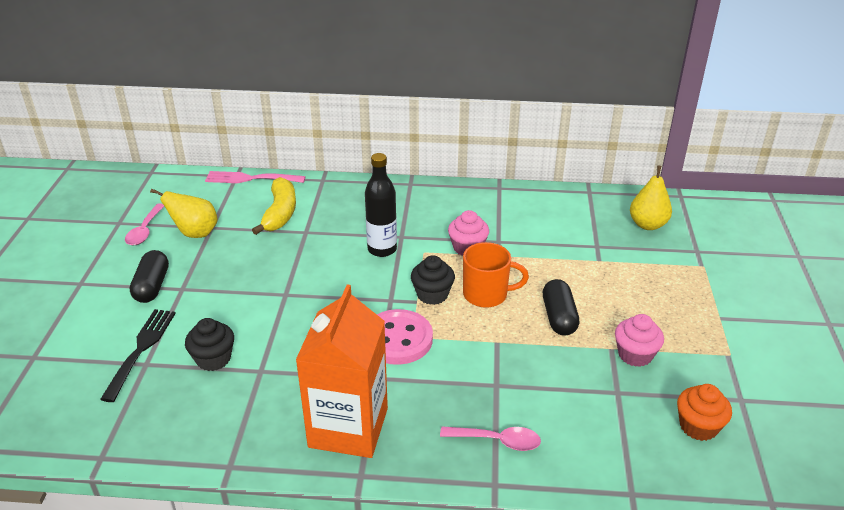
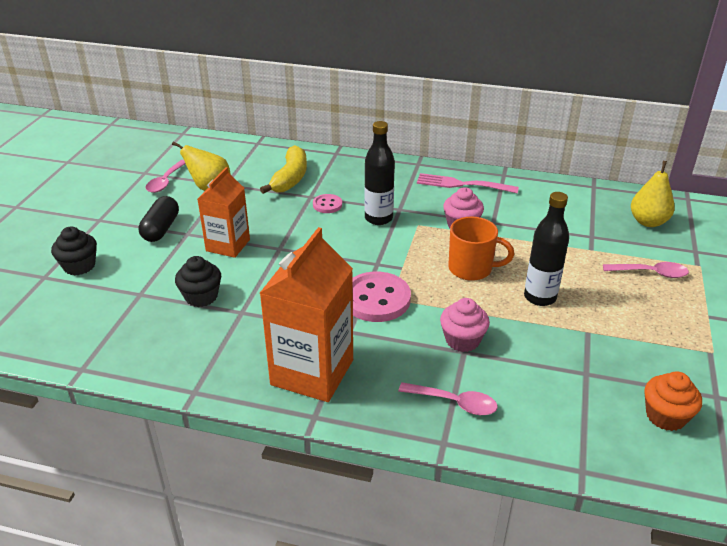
camera: 10 degrees right, 0 degrees up
black fork [100,309,176,402] -> none
pink fork [205,171,306,183] -> pink fork moved to [417,173,519,194]
black cupcake [411,255,455,305] -> black cupcake moved to [51,226,97,276]
black capsule [543,279,579,336] -> black bottle [524,192,569,306]
pink cupcake [615,314,664,367] -> pink cupcake moved to [440,298,490,352]
none -> orange carton [198,167,250,258]
none -> pink button [313,194,342,213]
none -> pink spoon [603,262,689,278]

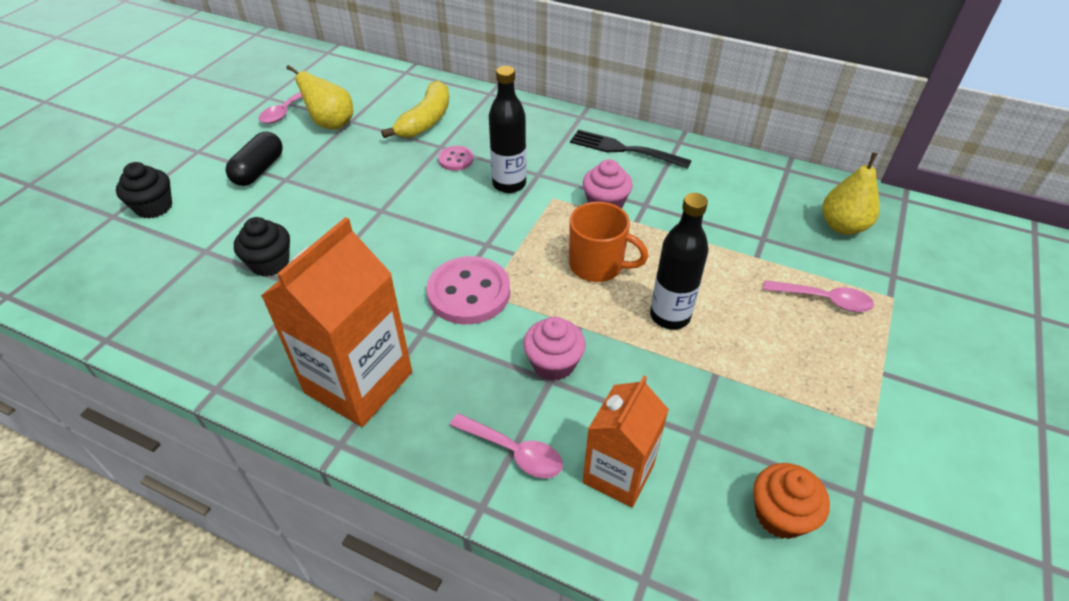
camera: 10 degrees right, 10 degrees up
orange carton [198,167,250,258] -> orange carton moved to [583,376,669,508]
pink fork [417,173,519,194] -> black fork [570,130,692,169]

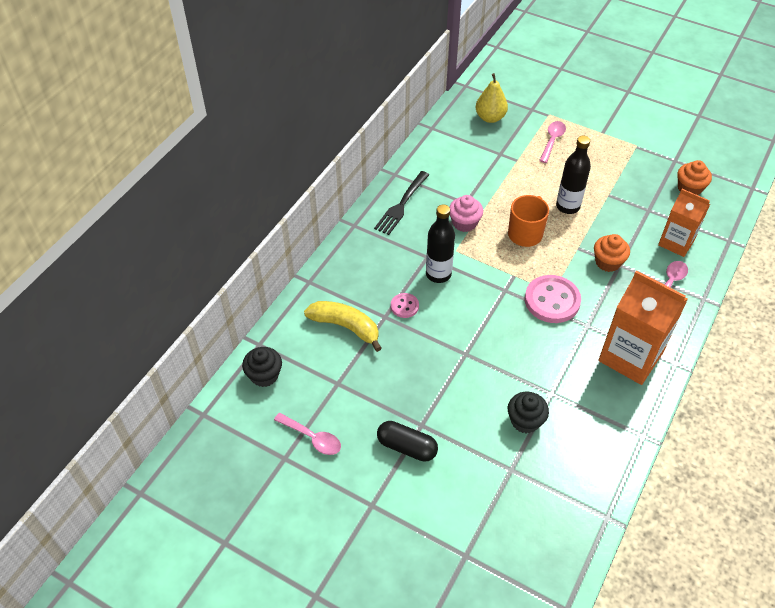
camera: 85 degrees left, 5 degrees up
black cupcake [116,162,172,219] -> black cupcake moved to [242,347,282,387]
yellow pear [286,65,353,130] -> none
pink cupcake [523,317,586,381] -> orange cupcake [594,234,630,272]

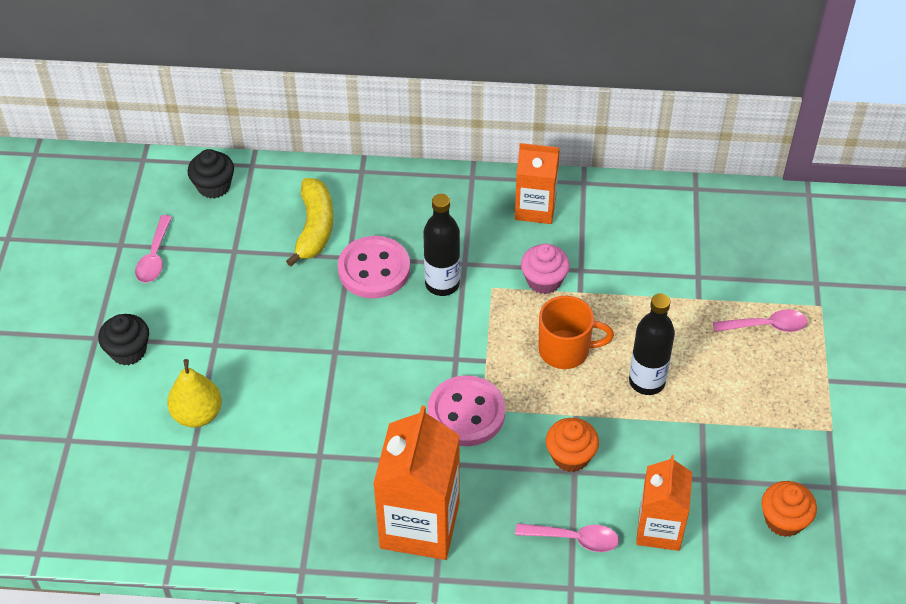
camera: 65 degrees right, 0 degrees up
black fork [374,171,429,235] -> orange carton [515,143,560,224]
black capsule [377,421,438,462] -> none
pink button [391,293,419,318] -> pink button [338,236,410,298], size x1.95
yellow pear [476,73,508,123] -> yellow pear moved to [167,359,222,427]
black cupcake [508,392,549,433] -> black cupcake moved to [98,314,149,365]

